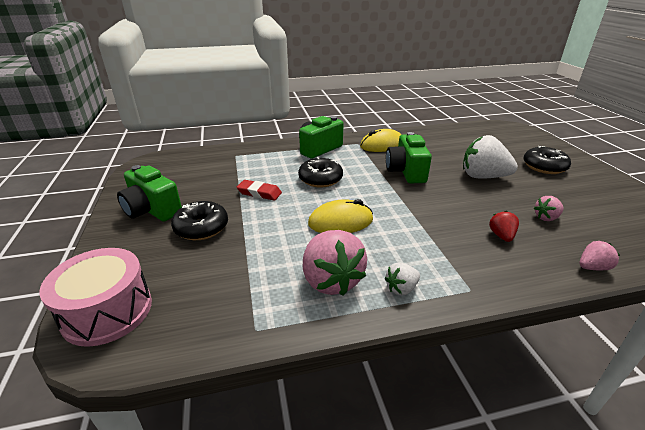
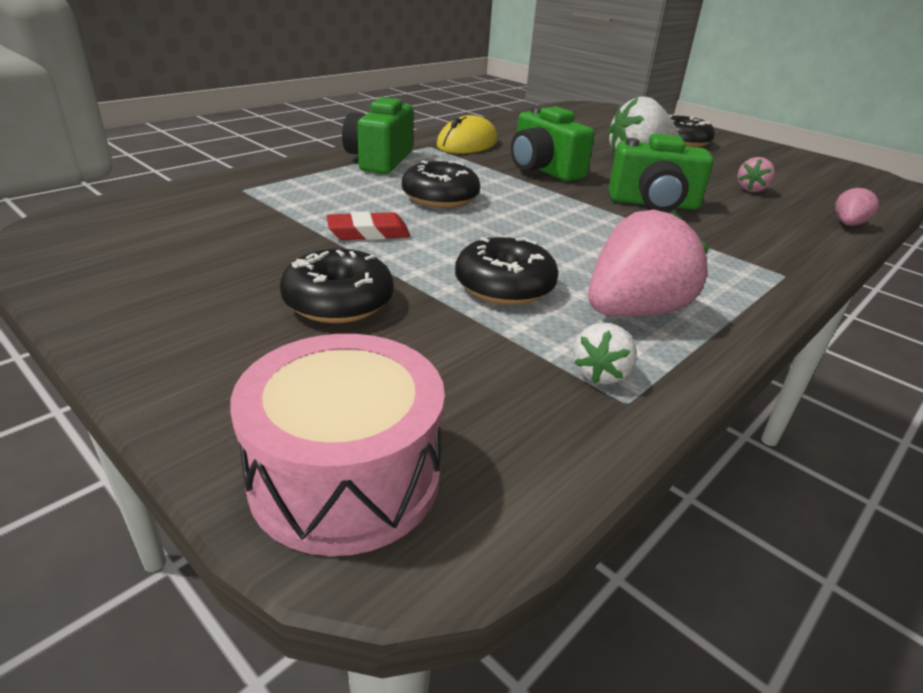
camera: 35 degrees left, 0 degrees up
green camera [117,165,182,222] -> green camera moved to [609,133,713,212]
pink strawberry [303,230,367,296] -> pink strawberry turned 75 degrees counterclockwise [588,210,709,316]
yellow mouse [308,199,373,233] -> none
white strawberry [385,262,420,296] -> white strawberry moved to [573,323,637,384]
red strawberry [489,211,519,242] -> none
none -> black donut [455,237,559,305]

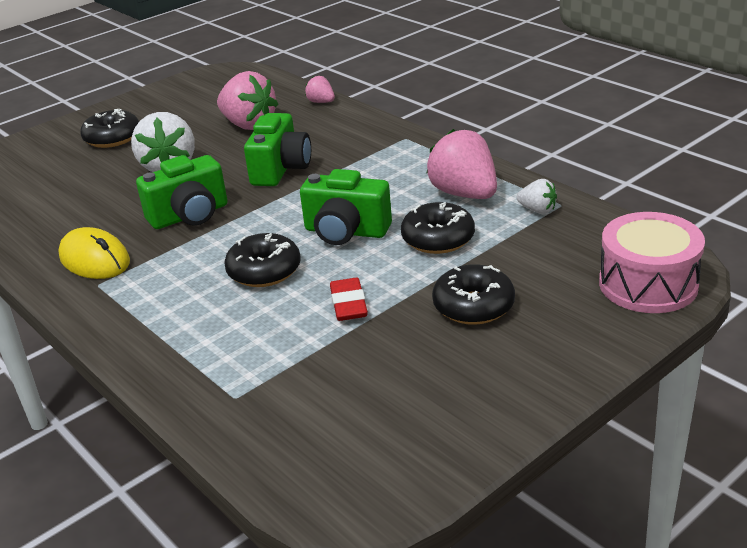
camera: 80 degrees left, 0 degrees up
green camera [342,97,413,174] -> green camera moved to [300,169,392,245]
pink strawberry [737,157,775,192] -> pink strawberry [217,71,278,130], size x2.01

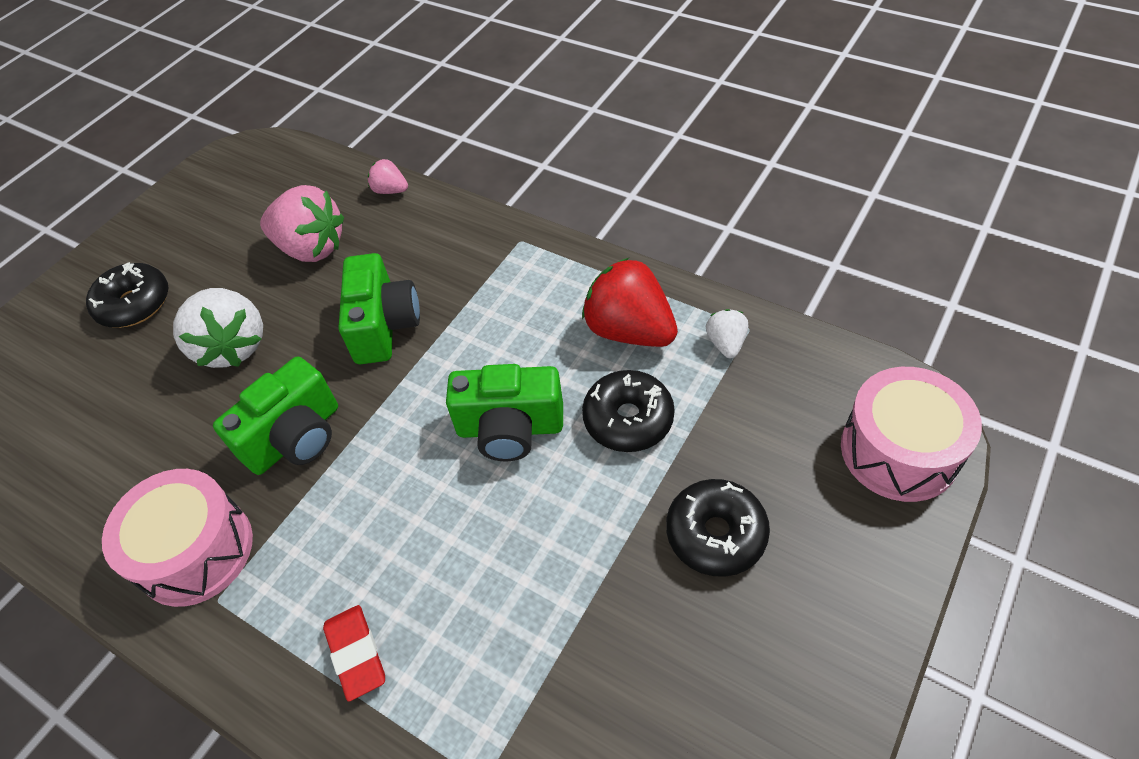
camera: 15 degrees left, 20 degrees up
yellow mouse [58,227,130,279] -> pink drum [102,469,253,607]
black donut [224,233,301,287] -> none
red eraser [330,278,368,321] -> red eraser moved to [323,605,385,702]
pink strawberry [426,129,497,199] -> red strawberry [582,258,678,347]
white strawberry [517,179,557,214] -> white strawberry turned 105 degrees counterclockwise [706,309,748,358]

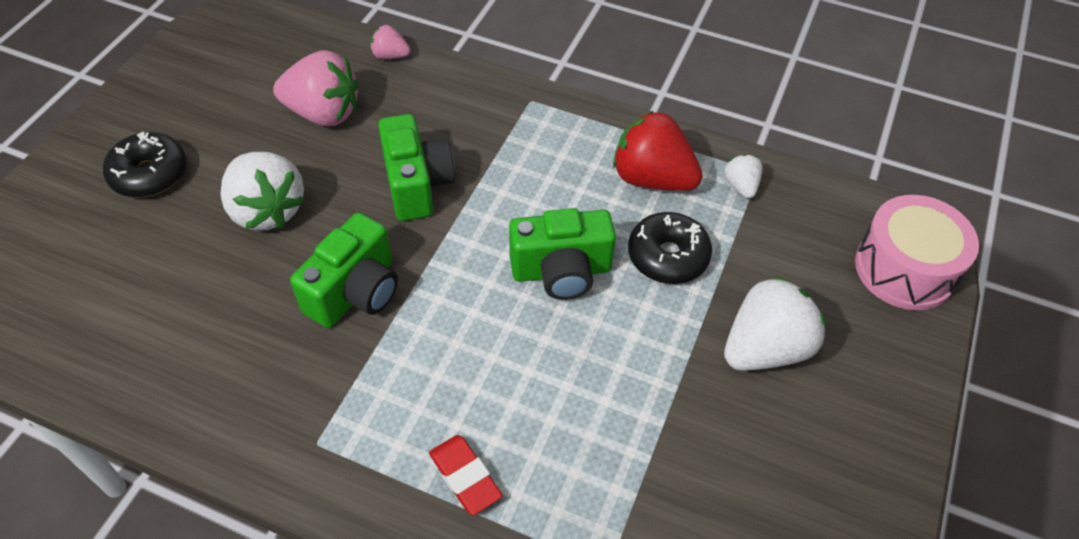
camera: 15 degrees left, 0 degrees up
pink drum [102,469,253,607] -> none
black donut [666,479,770,577] -> white strawberry [724,276,826,371]

